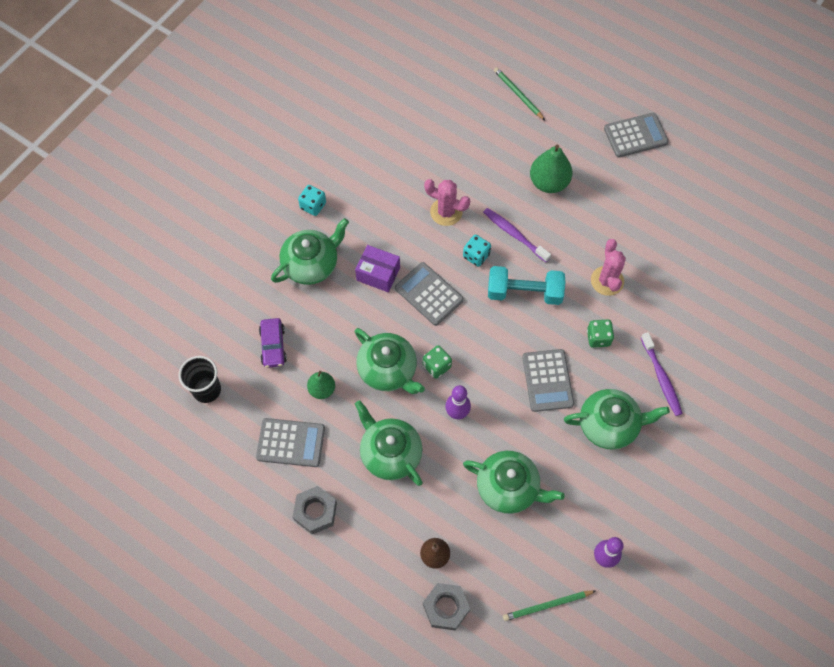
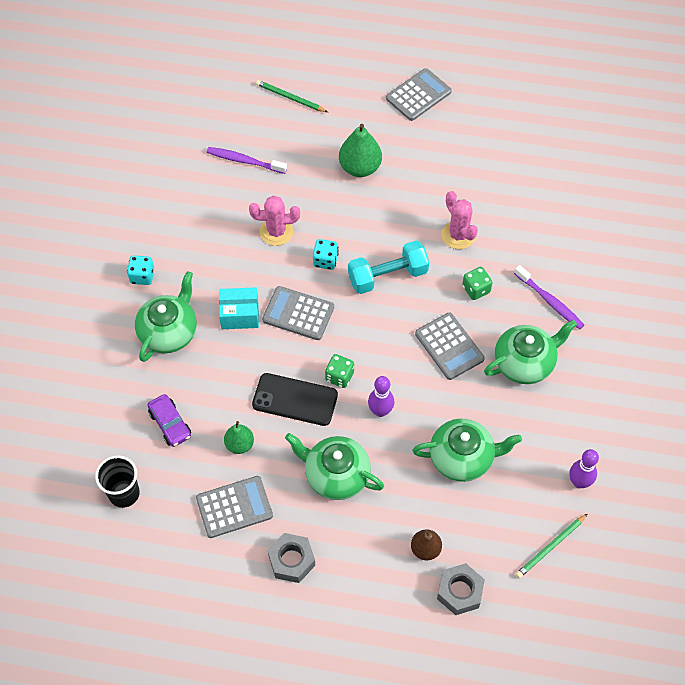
camera: 25 degrees left, 5 degrees down
green teapot [354,328,425,394] -> black phone [252,373,338,426]
purple box [355,245,400,292] -> turquoise box [219,288,259,329]
purple toothbrush [483,208,551,262] -> purple toothbrush moved to [206,147,287,174]

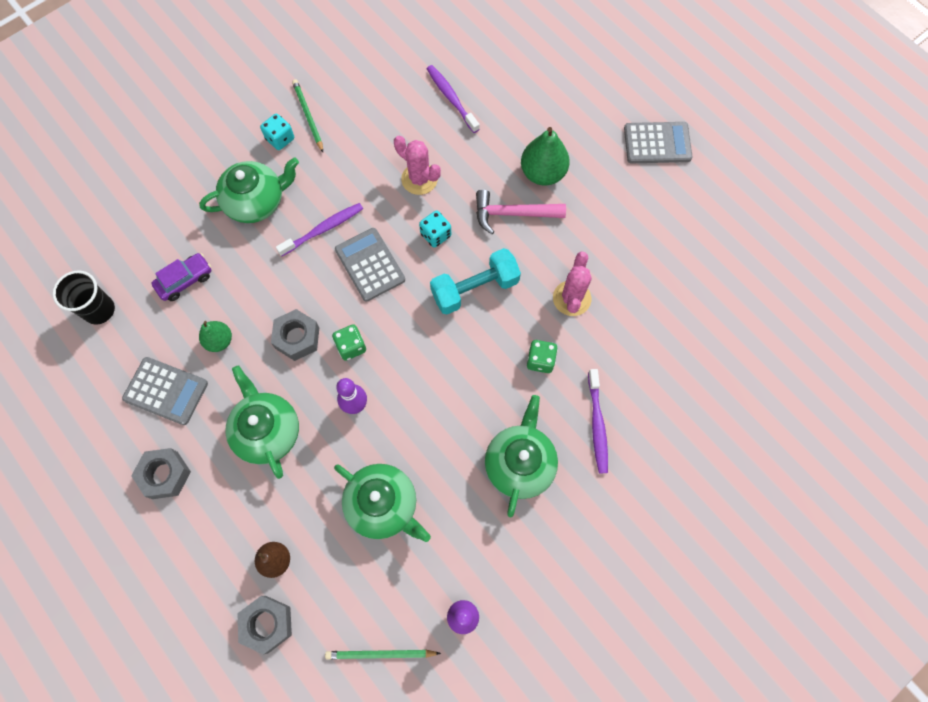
camera: 40 degrees right, 10 degrees up
purple car [148,394,191,447] -> purple car turned 135 degrees counterclockwise [151,253,211,301]
turquoise box [219,288,259,329] -> purple toothbrush [276,203,363,256]
black phone [252,373,338,426] -> grey nut [271,309,319,361]
green pencil [256,80,328,112] -> green pencil moved to [292,79,323,152]
turquoise dumbbell [348,241,429,294] -> turquoise dumbbell turned 45 degrees counterclockwise [430,248,521,315]
grey calculator [415,313,485,380] -> none
green teapot [484,320,577,384] -> green teapot turned 90 degrees counterclockwise [485,395,558,517]
none -> pink hammer [476,190,566,234]

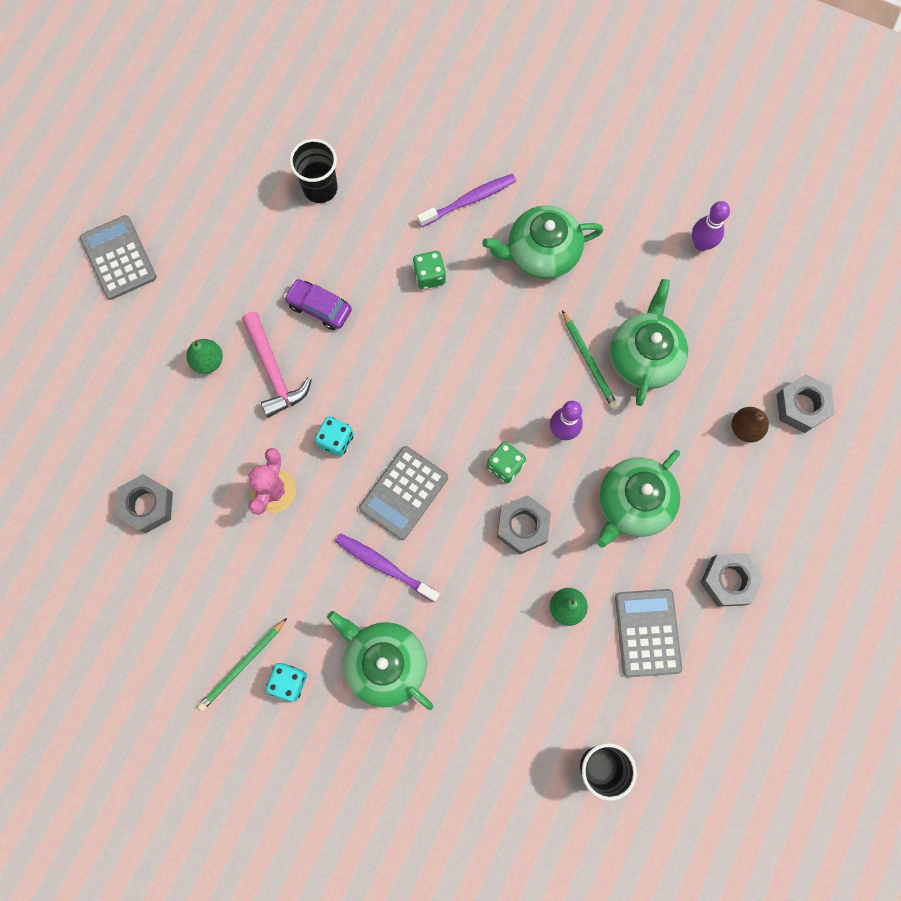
camera: 115 degrees left, 5 degrees up
purple car [151,253,211,301] -> purple car moved to [284,279,352,330]
green pencil [325,650,441,660] -> green pencil moved to [562,310,618,408]
purple toothbrush [427,65,480,133] -> grey nut [115,474,173,534]
turquoise dumbbell [430,248,521,315] -> none
green pear [521,127,570,185] -> green pear [186,339,223,374], size x0.61
pink cactus [553,251,592,316] -> none
none -> black cup [289,139,338,203]

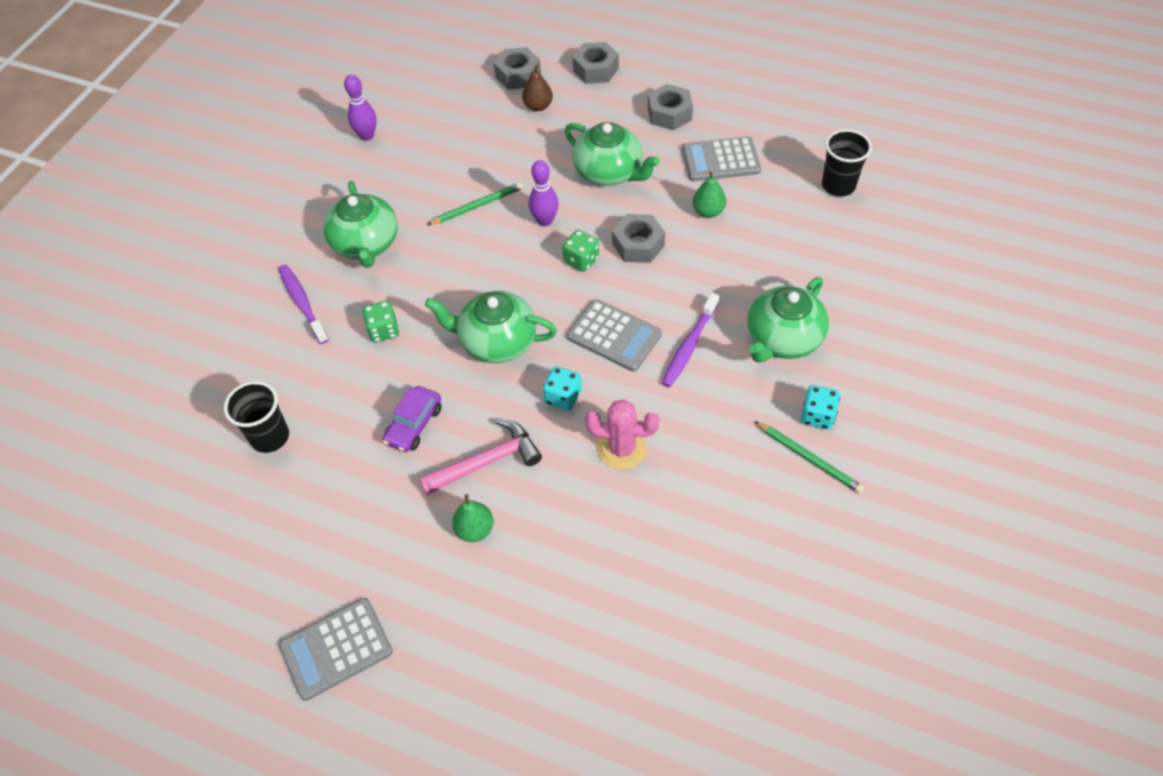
camera: 90 degrees left, 20 degrees down
grey nut [115,474,173,534] -> grey nut moved to [573,42,619,84]
green teapot [610,279,688,406] -> green teapot moved to [425,291,557,363]

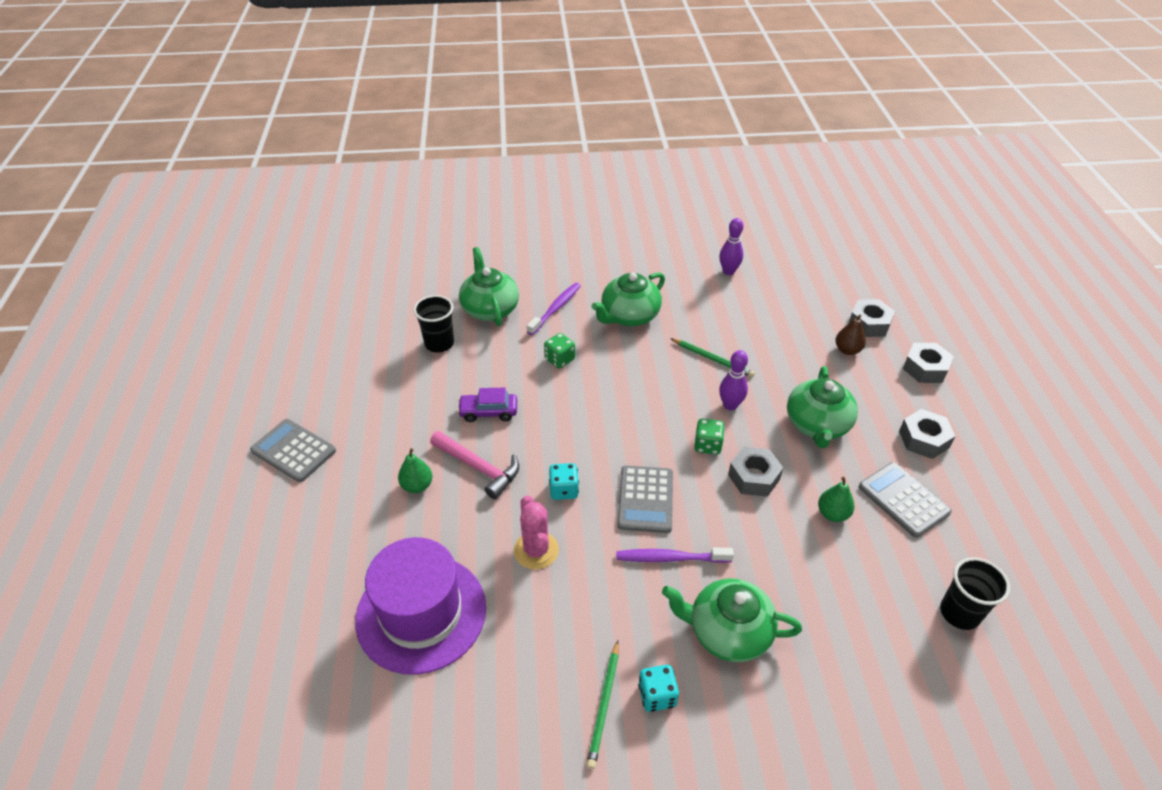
camera: 60 degrees right, 10 degrees down
green teapot [425,291,557,363] -> green teapot moved to [459,247,519,326]
none -> purple hat [355,537,486,675]

